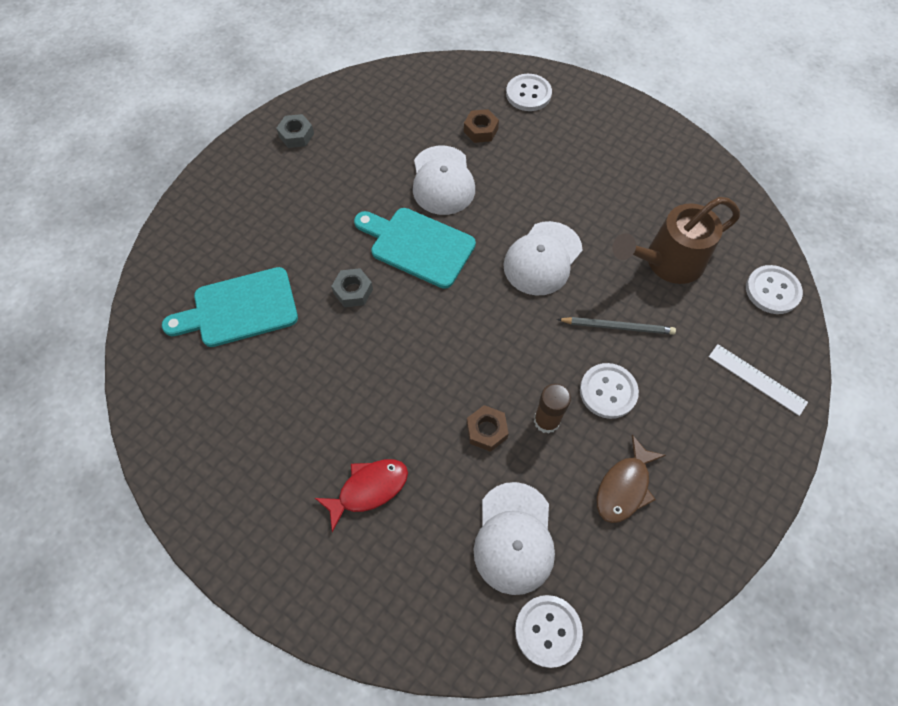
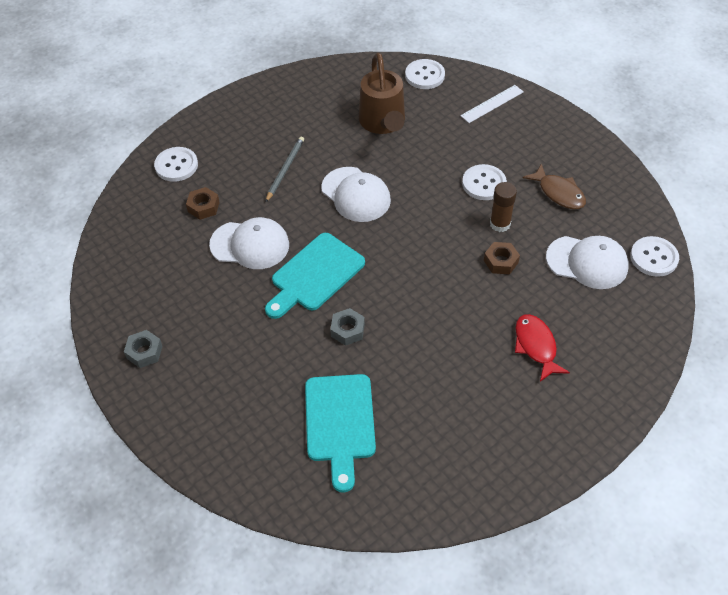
camera: 75 degrees left, 10 degrees down
grey pencil [557,317,676,335] -> grey pencil moved to [266,137,304,202]

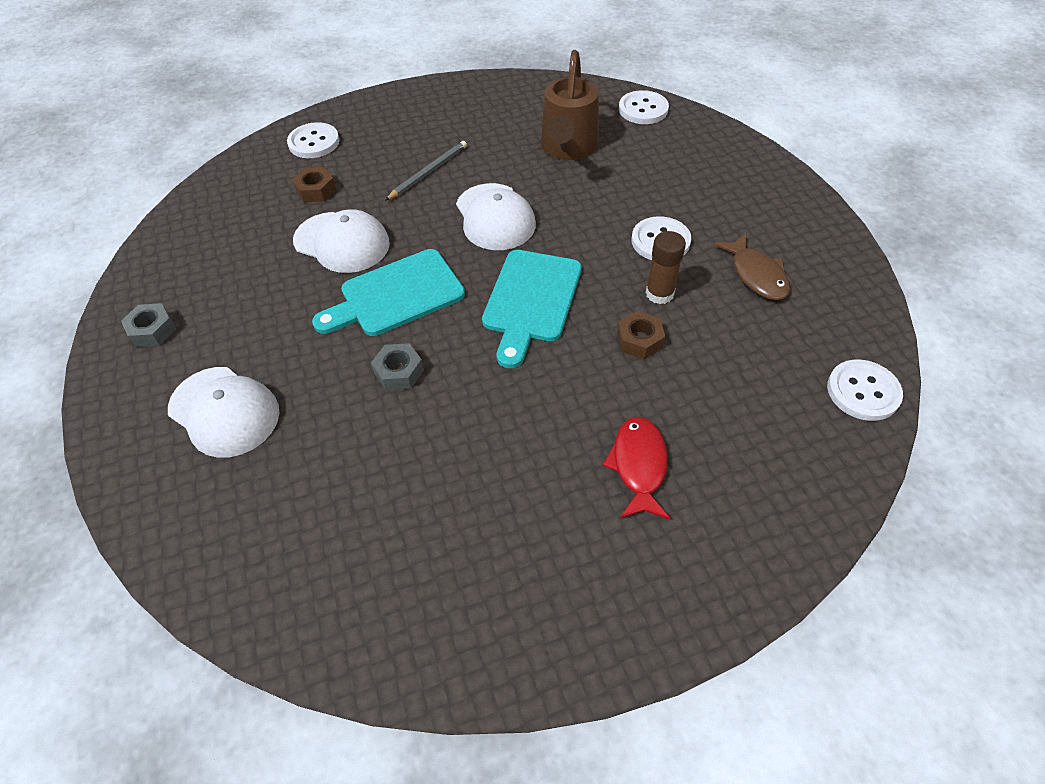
camera: 20 degrees right, 0 degrees up
turquoise cutting board [305,374,376,493] -> turquoise cutting board moved to [482,250,582,368]
white ruler [460,85,524,123] -> none
white cap [546,236,629,289] -> white cap moved to [168,367,280,458]

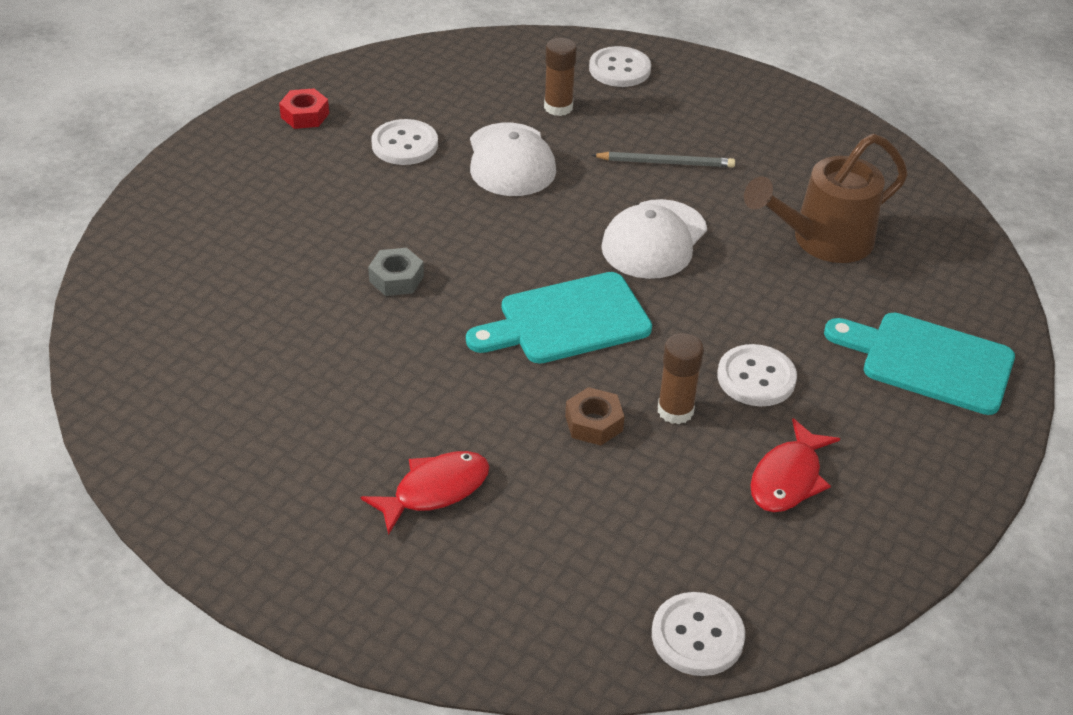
camera: 50 degrees right, 10 degrees down
grey nut [121,303,176,347] -> red nut [279,88,329,129]
white cap [168,367,280,458] -> none
brown nut [292,167,336,203] -> brown glue stick [544,38,577,116]
turquoise cutting board [312,249,465,336] -> turquoise cutting board moved to [824,313,1015,415]
white button [619,90,669,124] -> white button moved to [371,119,438,165]
brown fish [714,234,790,300] -> red fish [750,418,840,512]

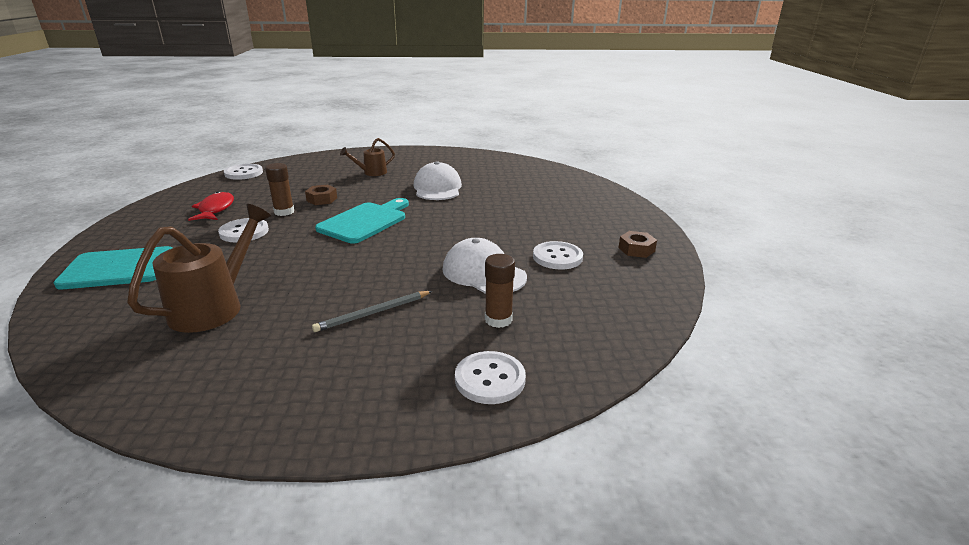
camera: 145 degrees right, 15 degrees down
red nut [279,88,329,129] -> brown nut [618,231,657,258]
red fish [361,451,490,535] -> brown watering can [340,138,395,176]
grey nut [368,248,424,296] -> none
white cap [601,199,707,279] -> white cap moved to [413,161,462,200]

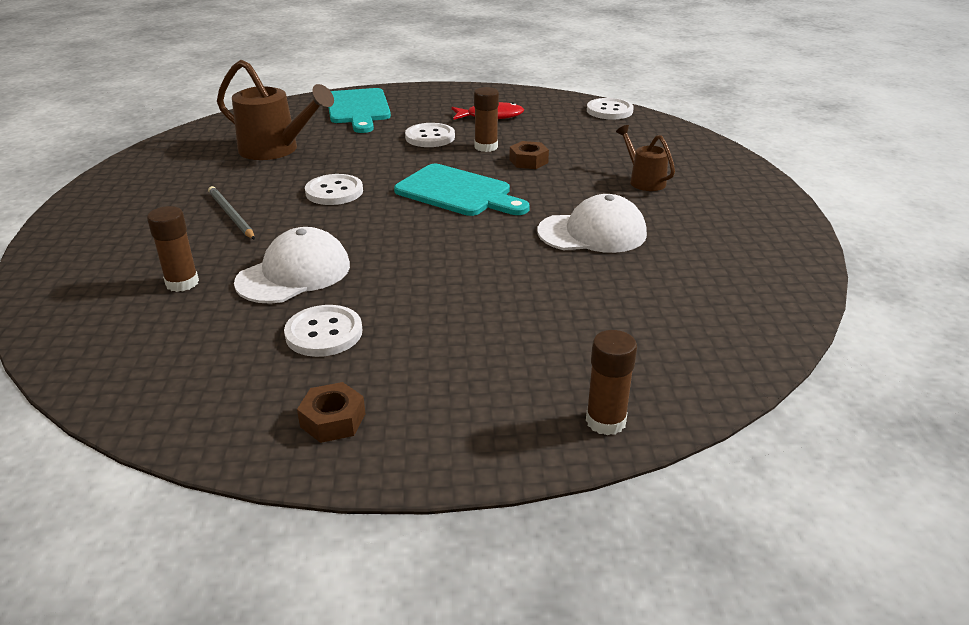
camera: 90 degrees right, 5 degrees up
white button [455,351,526,404] -> white button moved to [305,174,363,205]
none -> brown glue stick [586,330,637,435]

